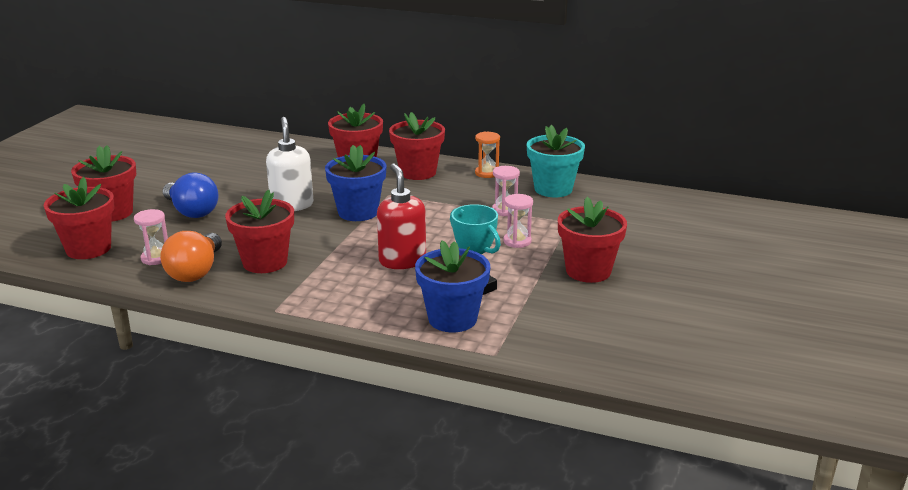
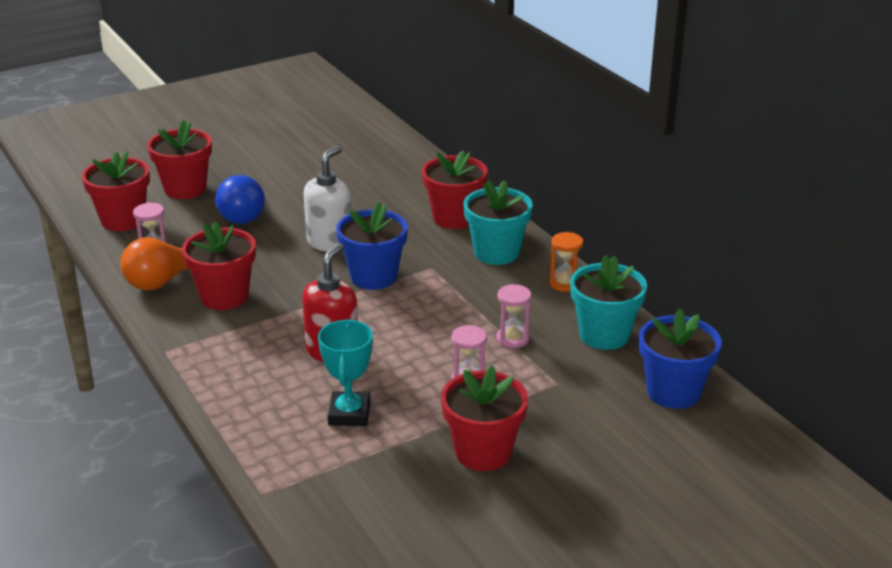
camera: 40 degrees right, 5 degrees up
red flower pot [389,112,445,180] -> turquoise flower pot [463,180,533,265]
blue flower pot [415,240,491,332] -> blue flower pot moved to [639,309,722,409]

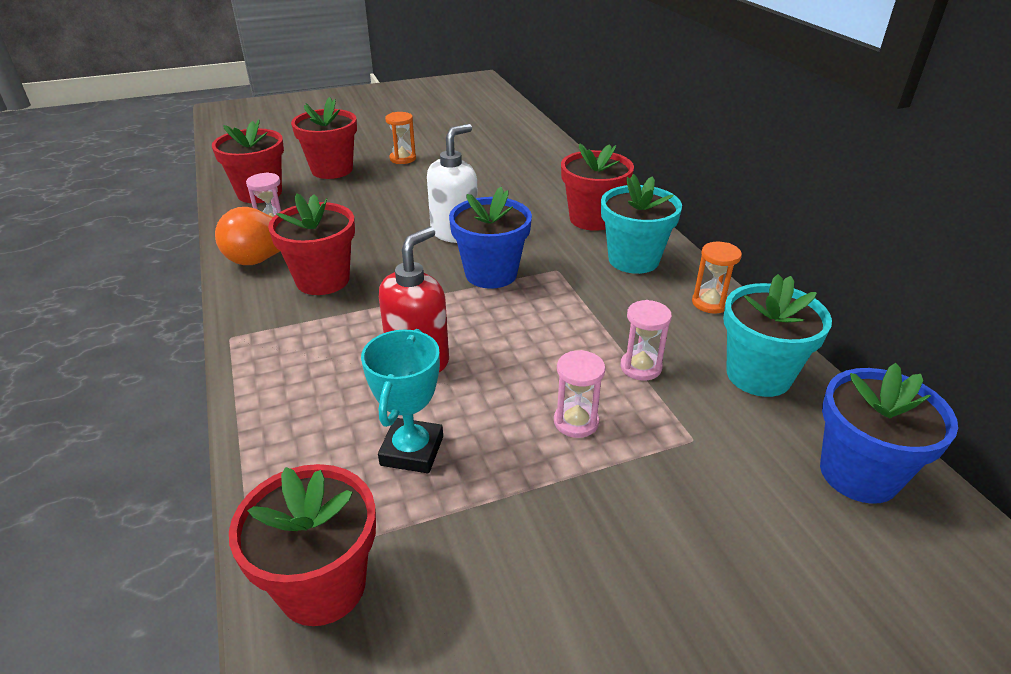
camera: 10 degrees right, 5 degrees up
blue light bulb [215,175,265,224] -> none
red flower pot [441,365,528,471] -> red flower pot moved to [229,464,376,626]
none -> orange hourglass [385,112,416,164]

